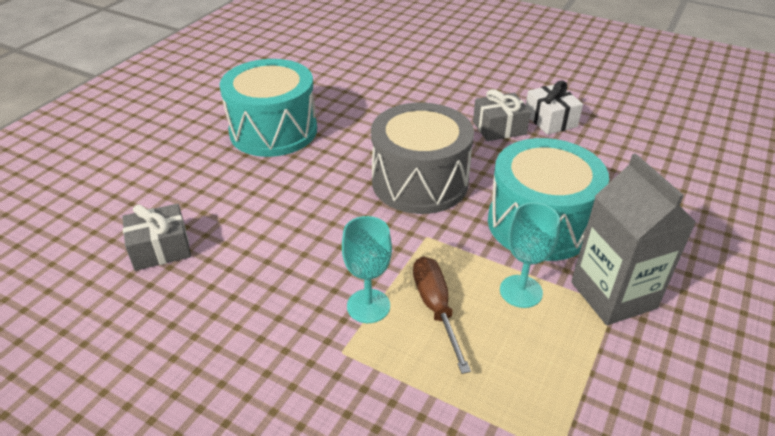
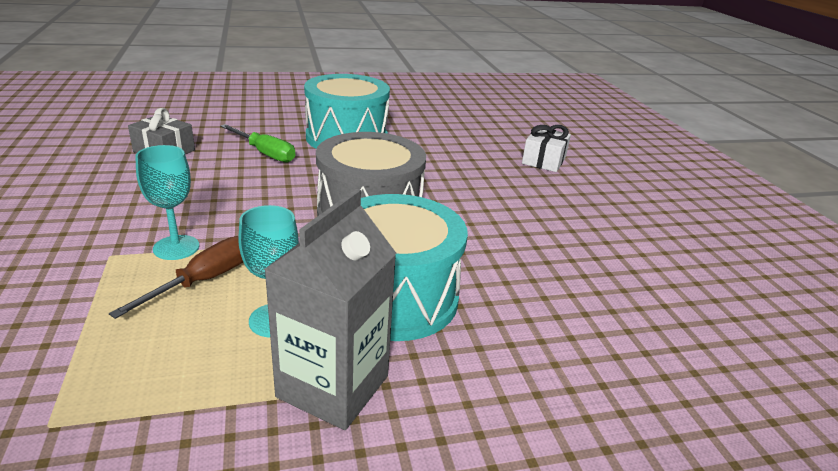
camera: 45 degrees right, 10 degrees down
grey gift [473,89,531,141] -> none
white gift [526,81,583,135] -> white gift moved to [522,125,571,172]
none -> green screwdriver [220,124,295,163]

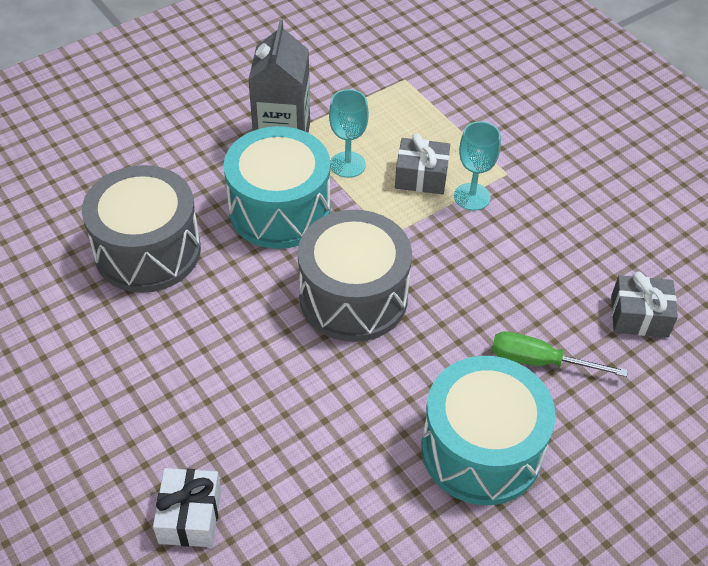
camera: 160 degrees right, 20 degrees up
brown screwdriver [109,236,243,319] -> grey gift [395,133,450,194]
none -> grey drum [82,165,201,293]

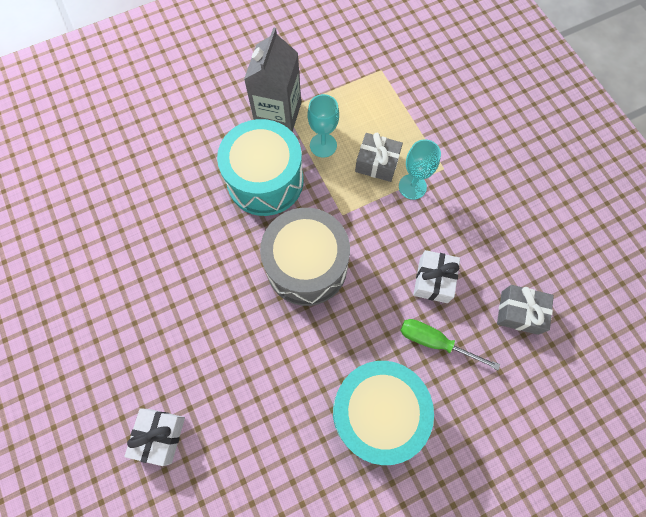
camera: 10 degrees right, 20 degrees up
grey drum [82,165,201,293] -> none
none -> white gift [413,250,460,303]

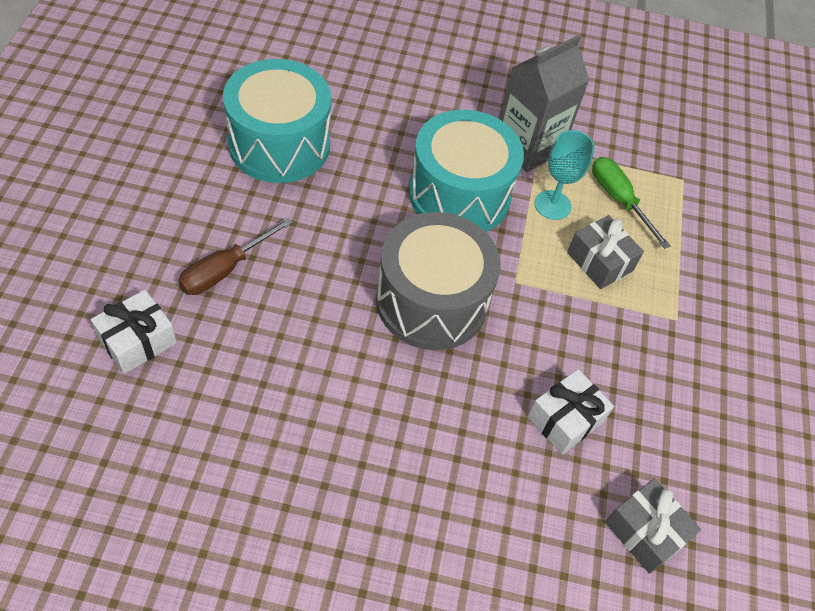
camera: 30 degrees right, 15 degrees down
turquoise drum [333,361,434,465] -> turquoise drum moved to [223,59,331,183]
turquoise goblet [399,139,441,200] -> none
green screwdriver [400,319,500,370] -> green screwdriver moved to [592,157,671,249]
none -> brown screwdriver [178,218,293,295]

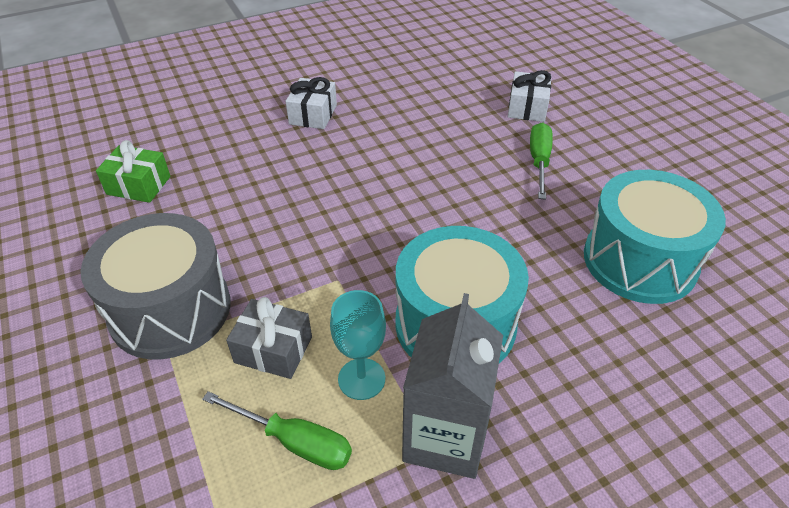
camera: 150 degrees right, 10 degrees down
brown screwdriver [178,218,293,295] -> green screwdriver [530,122,553,200]
grey drum [376,212,501,350] -> grey drum moved to [81,213,231,359]
white gift [528,369,614,455] -> white gift moved to [285,77,337,129]
grey gift [605,479,701,574] -> green gift [96,140,170,203]

